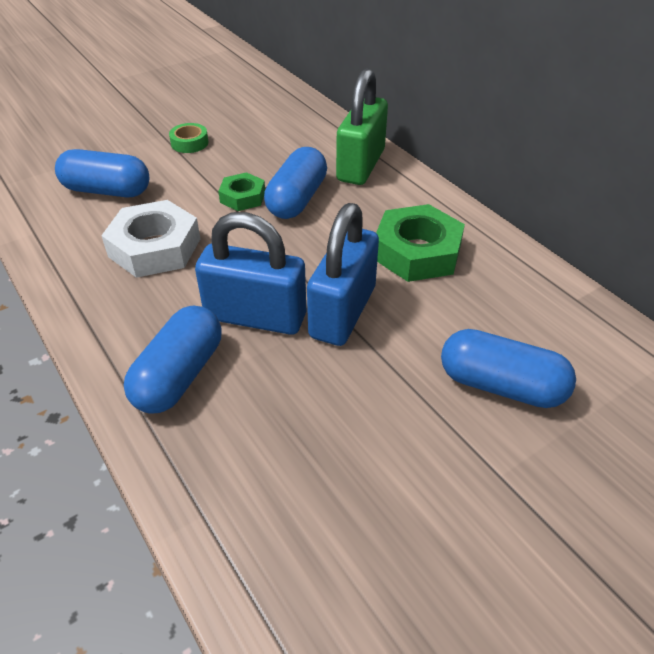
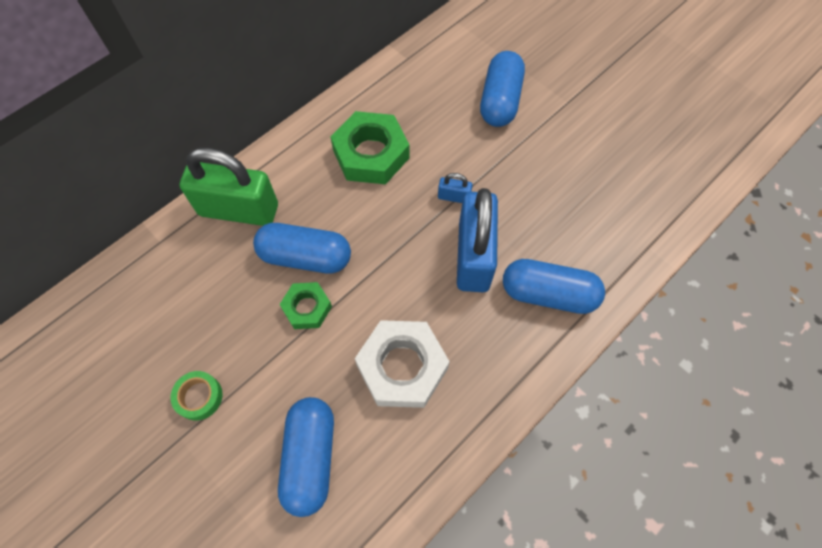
camera: 100 degrees left, 20 degrees up
blue padlock [307,203,379,346] -> blue padlock [438,173,473,203], size x0.42

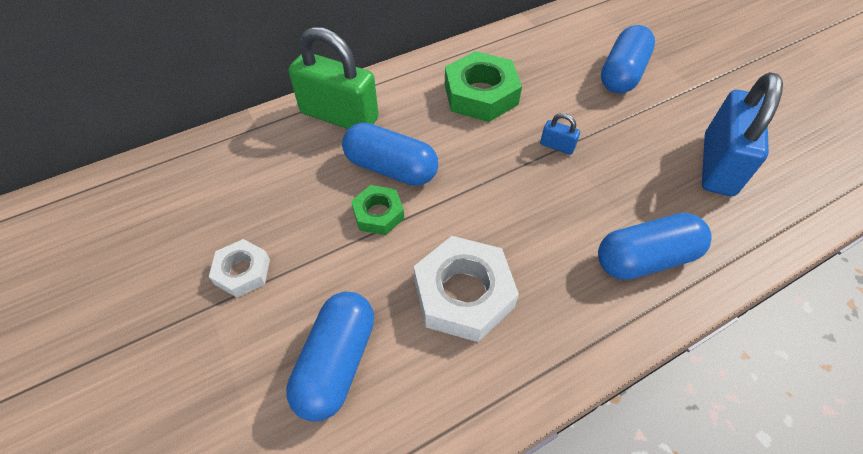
camera: 15 degrees right, 10 degrees down
green tape [171,371,223,421] -> white nut [209,239,270,298]
blue padlock [457,188,498,292] -> blue padlock moved to [702,72,783,196]
blue capsule [503,259,605,314] -> blue capsule turned 45 degrees counterclockwise [598,213,712,280]

